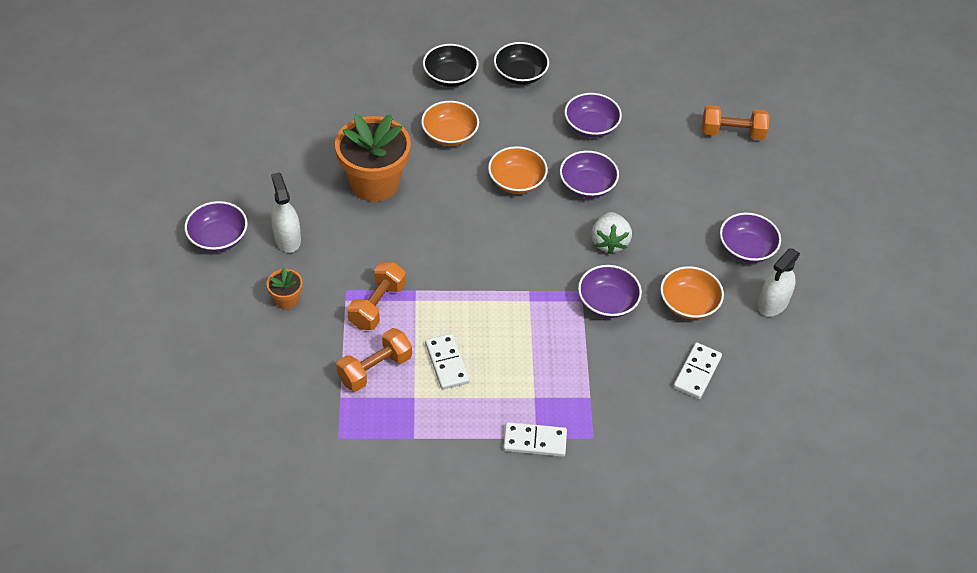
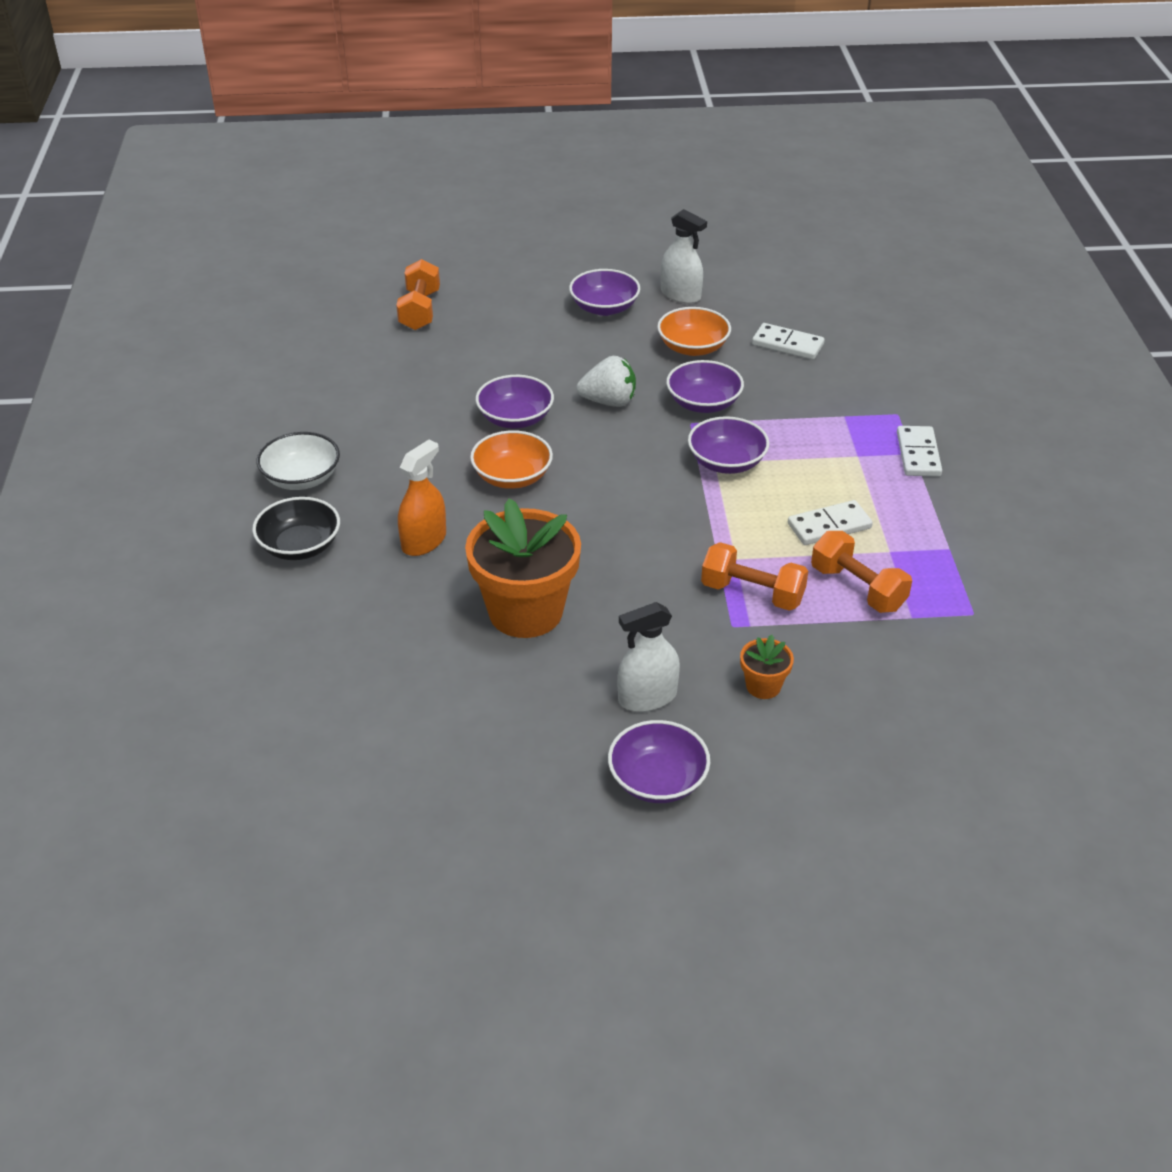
camera: 90 degrees left, 10 degrees down
orange bowl [421,101,479,146] -> orange spray bottle [398,440,446,556]
black bowl [494,42,549,85] -> white bowl [257,432,340,490]
purple bowl [564,93,622,138] -> purple bowl moved to [688,416,769,474]

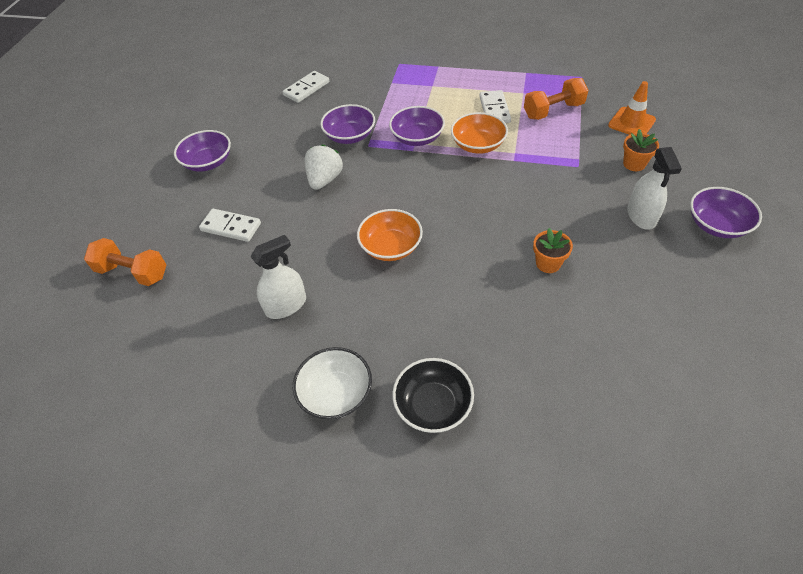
camera: 70 degrees left, 10 degrees up
orange spray bottle [398,440,446,556] -> none
orange flower pot [465,498,581,638] -> orange flower pot [533,228,573,273], size x0.45
purple bowl [476,375,554,428] -> none
orange bowl [657,307,731,356] -> orange bowl moved to [451,112,508,154]
white spray bottle [661,209,707,304] -> white spray bottle moved to [251,235,306,319]
orange dumbbell [701,542,808,611] -> none
white domino [897,426,942,477] -> white domino moved to [199,209,261,242]
none -> orange traffic cone [608,81,656,135]

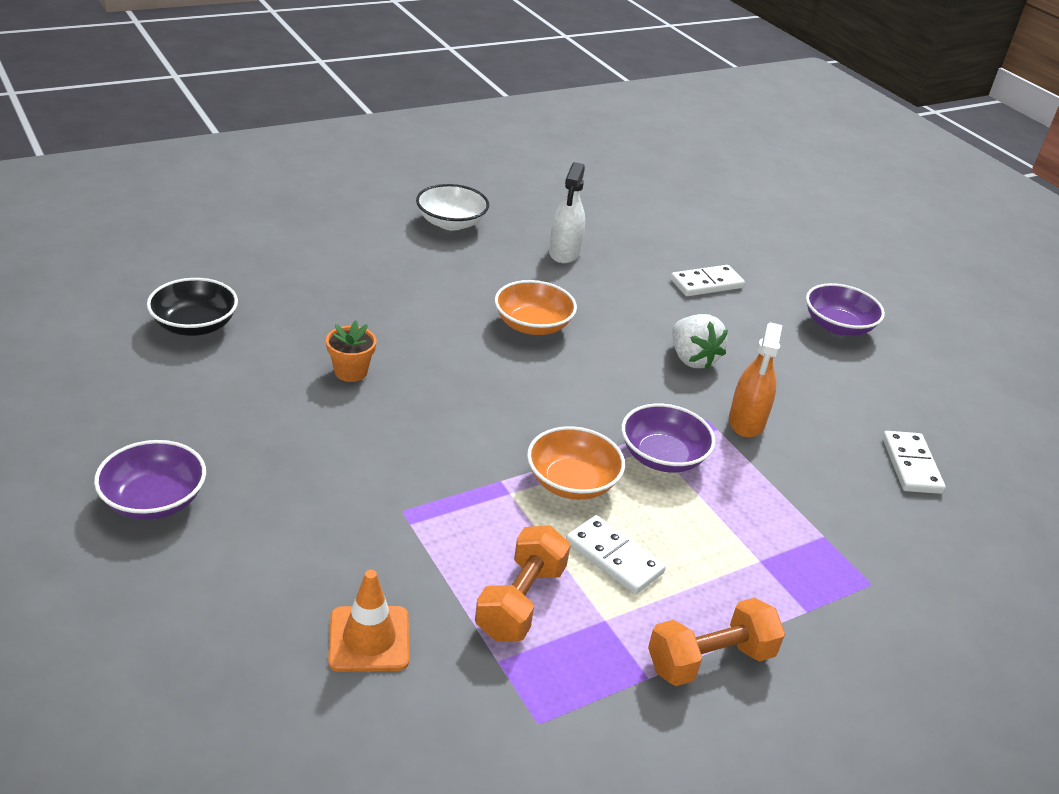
camera: 130 degrees right, 15 degrees down
orange dumbbell [84,238,167,286] -> orange dumbbell moved to [648,598,785,686]
purple bowl [320,104,375,144] -> orange spray bottle [729,322,782,438]
black bowl [392,358,474,433] -> black bowl moved to [147,278,238,336]
orange flower pot [623,129,659,171] -> none
white spray bottle [627,147,682,230] -> none

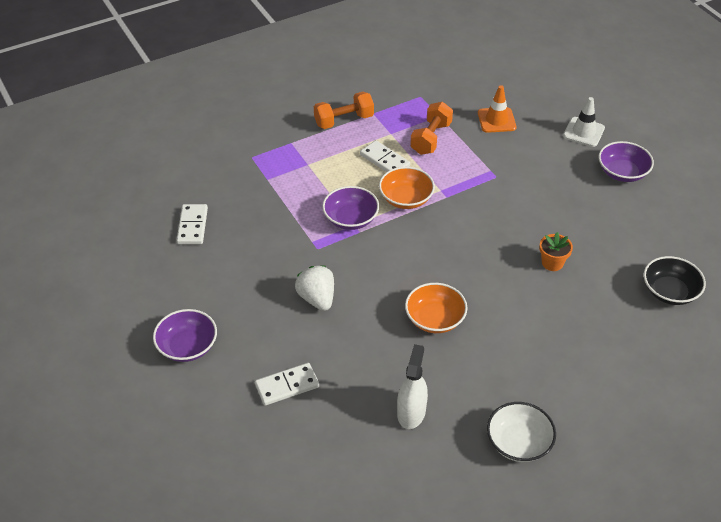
camera: 175 degrees left, 10 degrees up
orange spray bottle [729,322,782,438] -> none
none -> white traffic cone [563,97,605,147]

